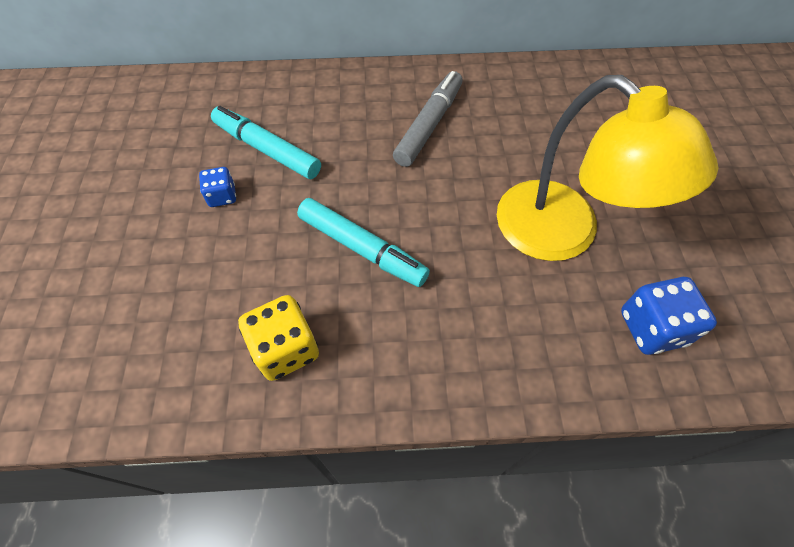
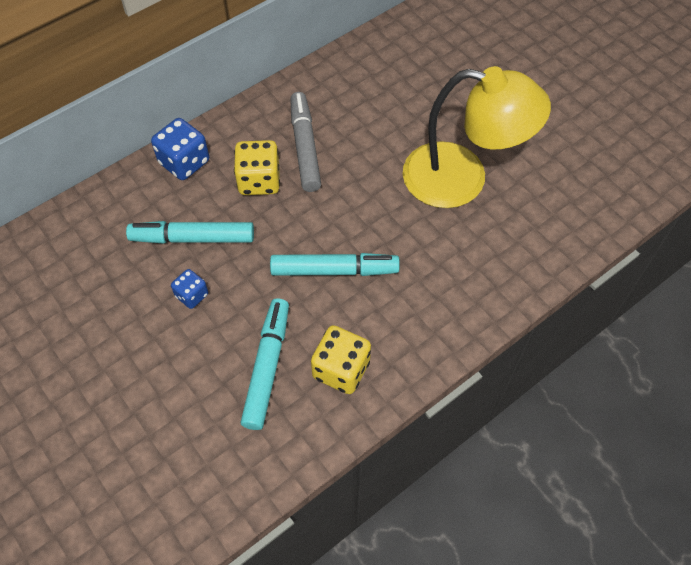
camera: 35 degrees left, 0 degrees up
blue dice [621,277,717,355] -> blue dice moved to [151,118,209,180]
none -> yellow dice [234,140,280,195]
none -> turquoise marker [240,298,289,430]

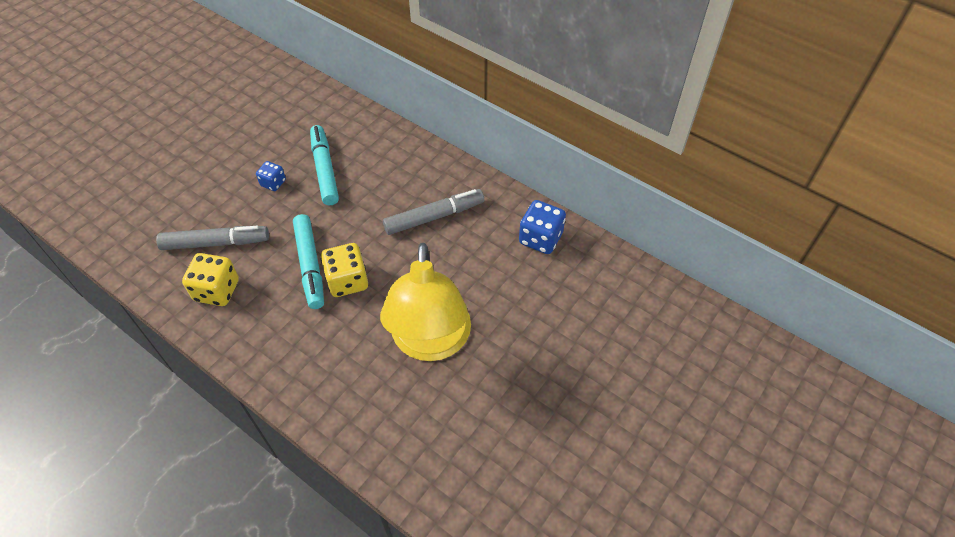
camera: 75 degrees right, 5 degrees down
blue dice [151,118,209,180] -> blue dice moved to [519,200,566,254]
yellow dice [234,140,280,195] -> yellow dice moved to [321,243,368,297]
turquoise marker [240,298,289,430] -> grey marker [156,226,269,250]

